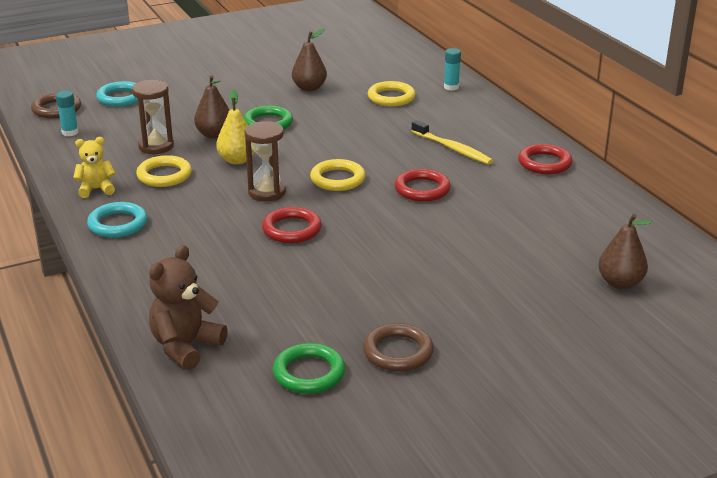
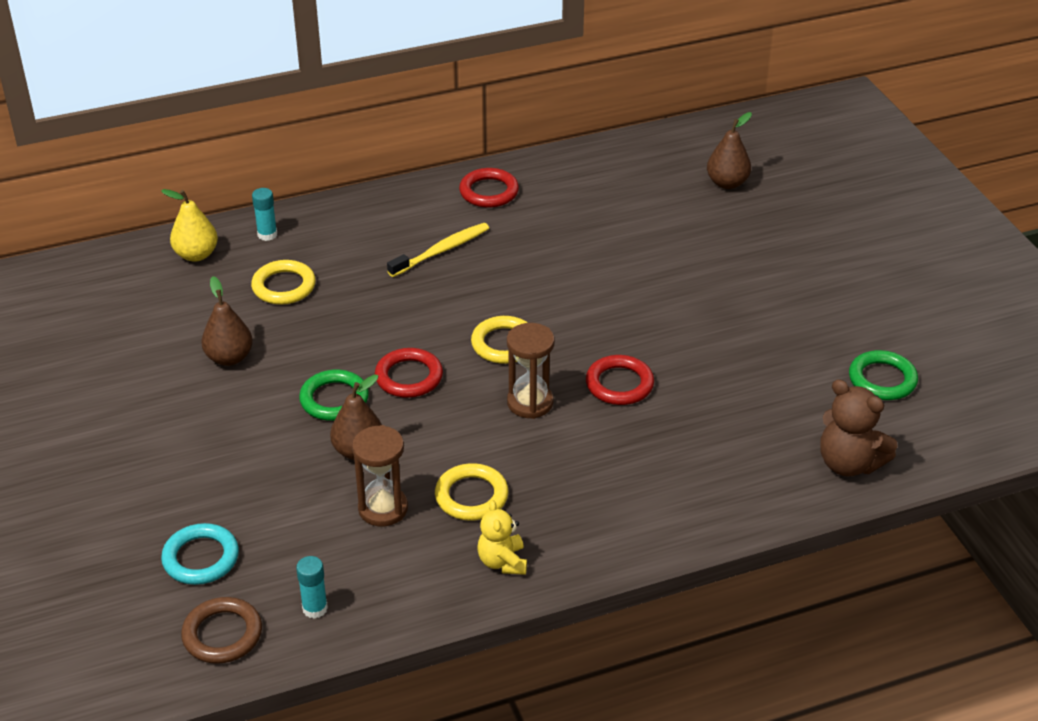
camera: 85 degrees left, 10 degrees up
turquoise ring [87,202,147,238] -> none
yellow pear [216,89,254,164] -> yellow pear moved to [161,189,218,262]
brown ring [363,323,434,372] -> none
red ring [395,169,451,202] -> red ring moved to [375,348,443,398]

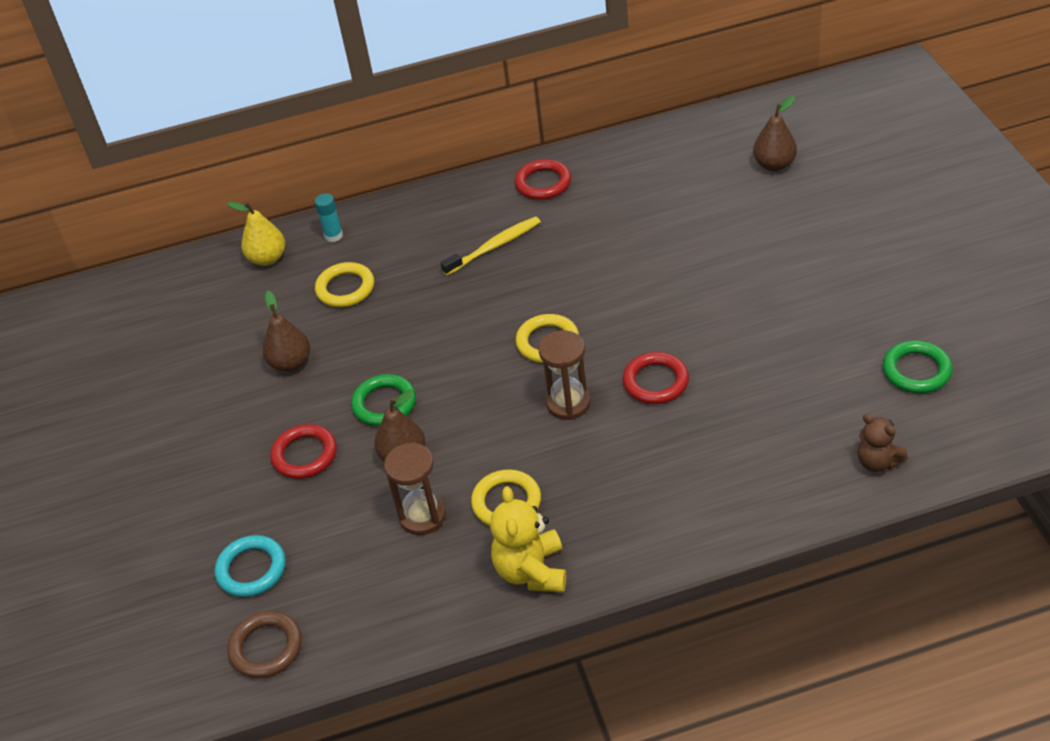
camera: 10 degrees right, 5 degrees up
turquoise glue stick [296,556,328,619] -> none
red ring [375,348,443,398] -> red ring moved to [270,424,337,479]
yellow teddy bear [478,500,527,575] -> yellow teddy bear [490,486,566,592], size x1.54
brown teddy bear [820,379,898,477] -> brown teddy bear [857,414,908,472], size x0.65

